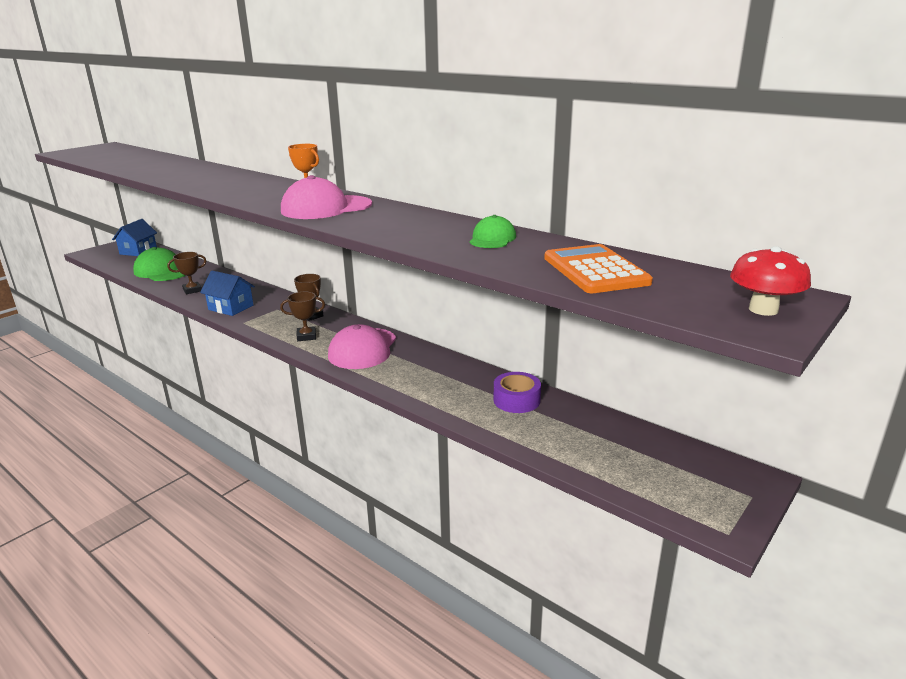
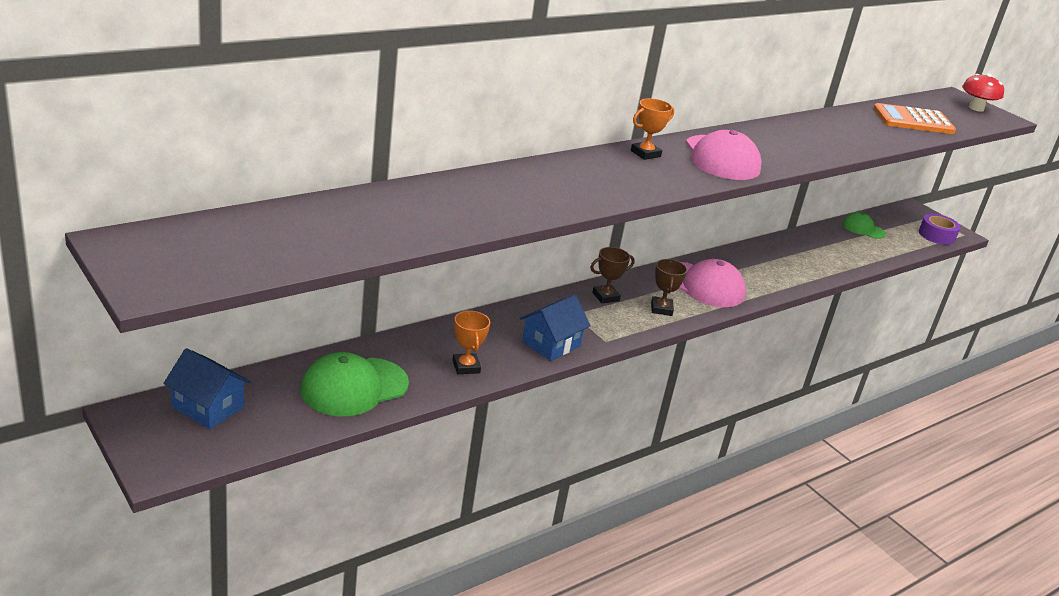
camera: 80 degrees left, 5 degrees up
brown trophy [167,252,206,294] -> orange trophy [452,311,490,374]
green cap [469,215,516,248] -> green cap moved to [843,212,886,239]
purple tape [494,372,541,413] -> purple tape moved to [919,214,961,245]

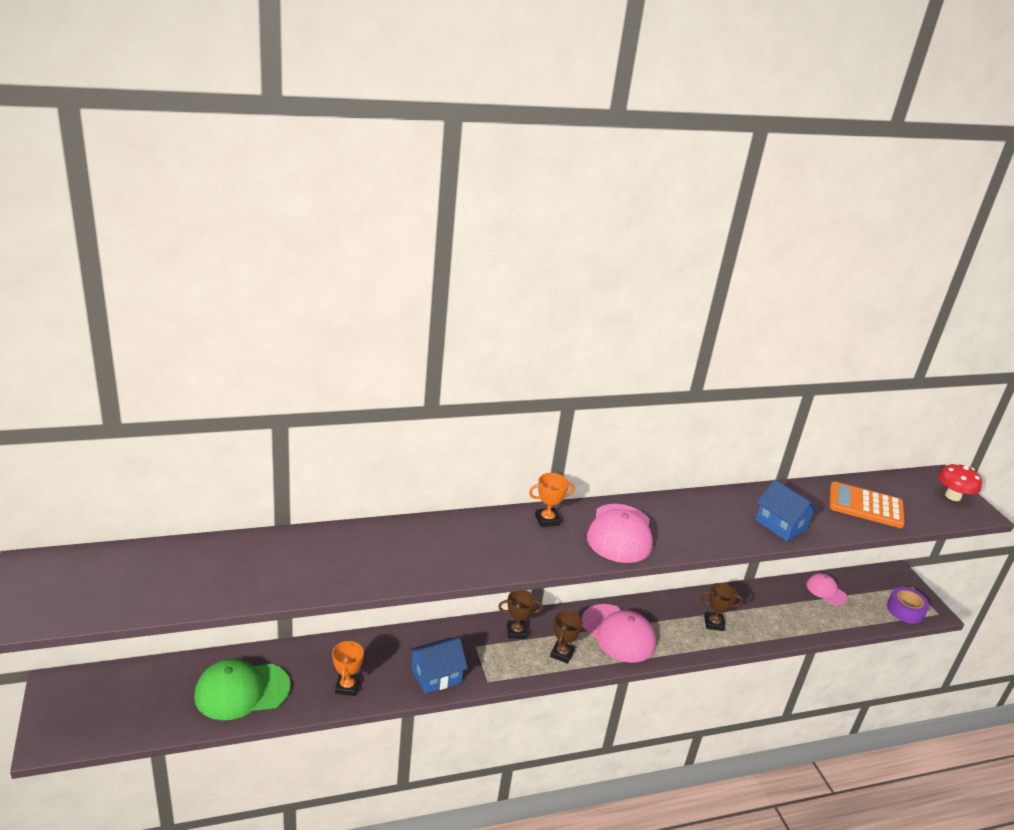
camera: 20 degrees right, 0 degrees up
blue house [163,348,251,429] -> blue house moved to [756,480,818,541]
green cap [843,212,886,239] -> pink cap [806,573,848,605]
none -> brown trophy [700,583,743,631]

